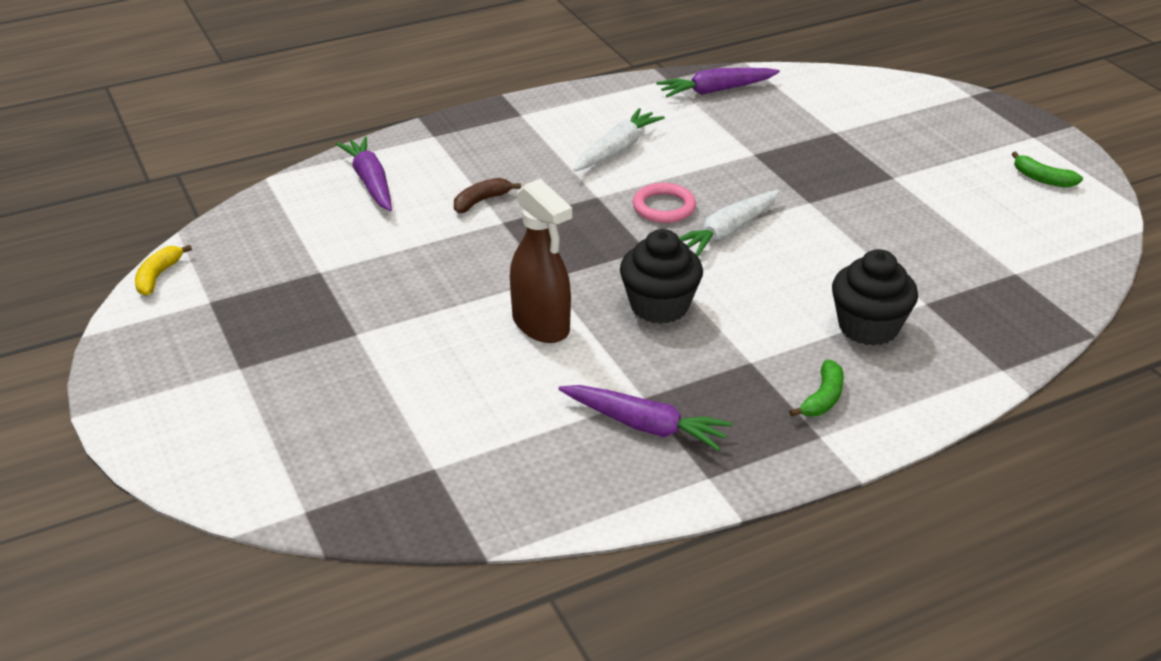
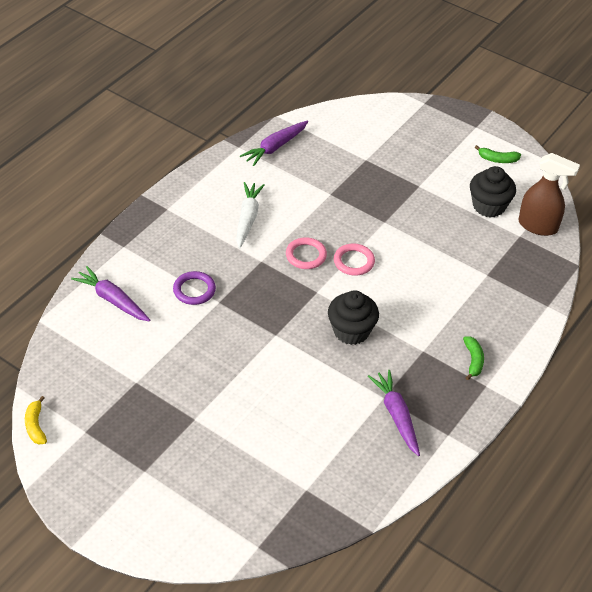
camera: 30 degrees left, 10 degrees up
brown banana [454,178,521,213] -> purple ring [173,271,216,305]
brown spray bottle [510,179,572,343] -> brown spray bottle moved to [518,153,580,236]
purple carrot [558,385,733,451] -> purple carrot turned 105 degrees counterclockwise [368,370,420,456]
white carrot [679,190,780,256] -> pink ring [334,243,375,276]
black cupcake [832,249,918,346] -> black cupcake moved to [470,166,516,218]

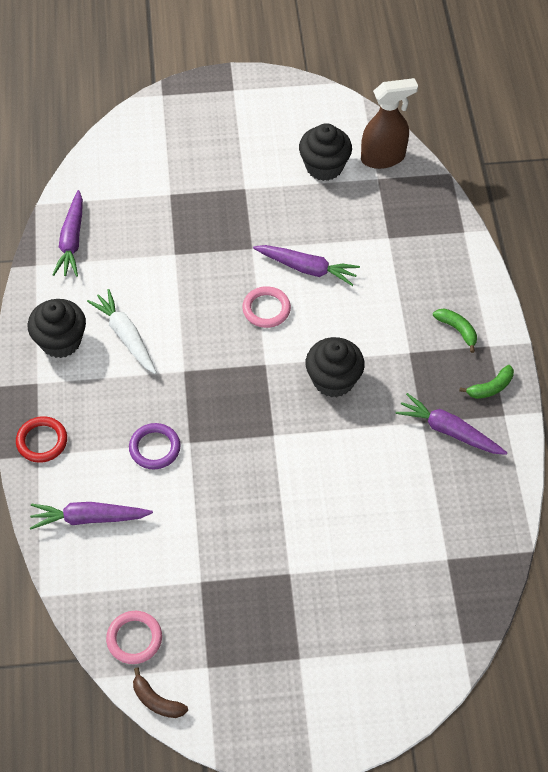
camera: 40 degrees left, 10 degrees up
yellow banana [25,396,47,445] -> brown banana [133,667,188,718]
pink ring [286,237,327,269] -> pink ring moved to [106,611,162,664]
green banana [475,145,521,163] -> green banana moved to [459,365,514,399]
none -> red ring [16,416,67,463]
none -> black cupcake [28,299,86,358]
none -> purple carrot [253,245,360,286]

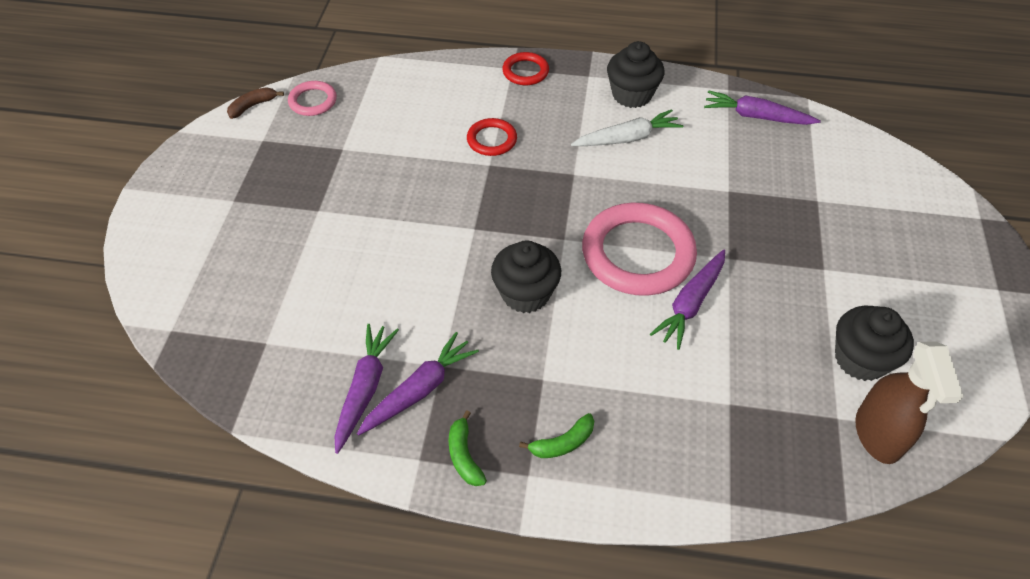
camera: 105 degrees right, 5 degrees down
purple carrot [30,502,153,530] -> purple carrot moved to [335,324,399,454]
purple ring [129,423,181,469] -> red ring [467,118,517,156]
pink ring [242,286,291,328] -> pink ring [582,203,697,296], size x2.01

